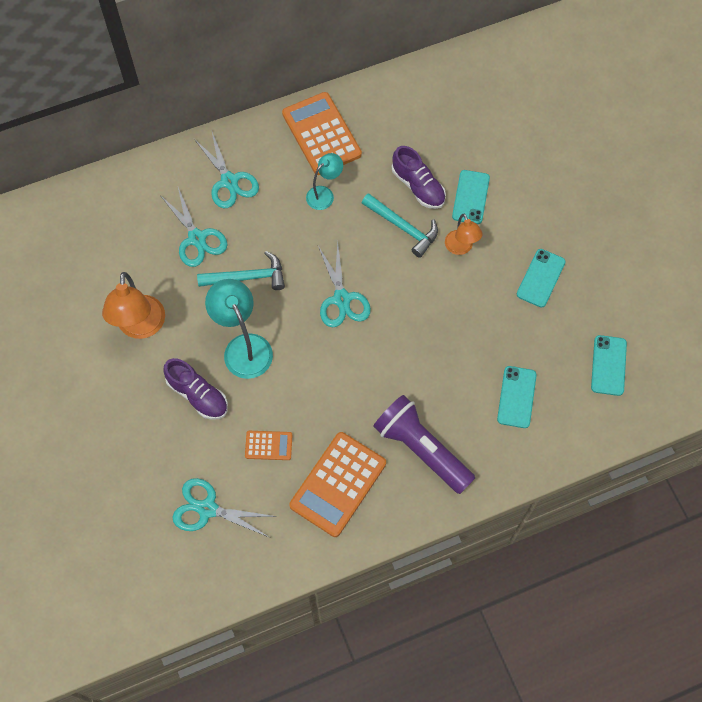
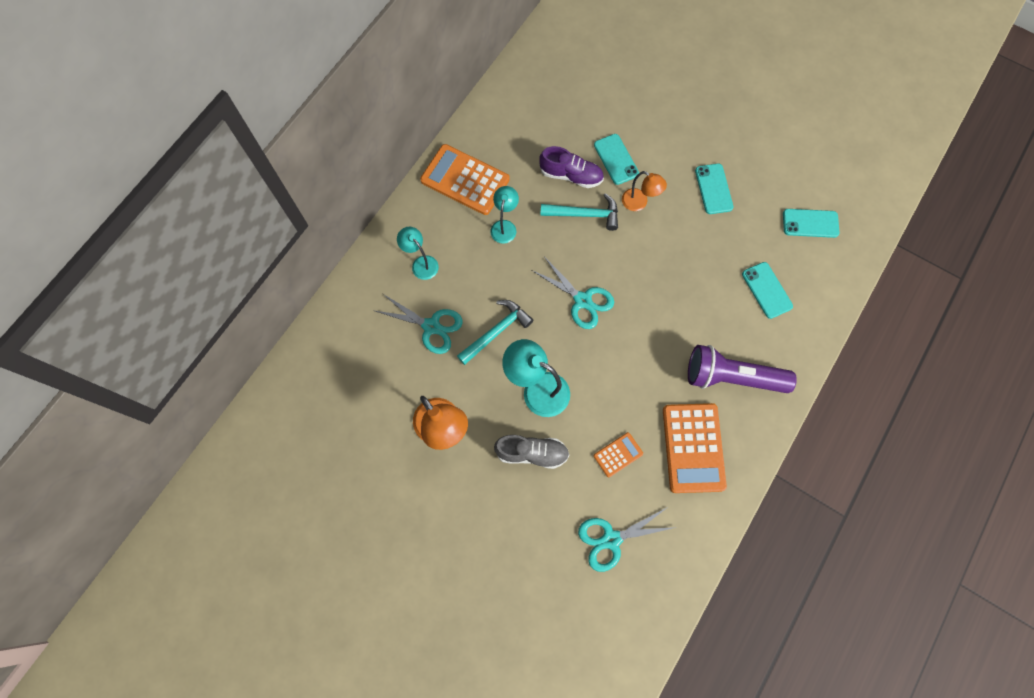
camera: 35 degrees left, 5 degrees up
purple shoe [163,358,228,420] -> grey shoe [494,435,569,469]
turquoise scissors [194,132,259,208] -> turquoise lamp [397,227,439,280]
turquoise phone [591,335,627,396] -> turquoise phone turned 60 degrees counterclockwise [783,209,840,238]

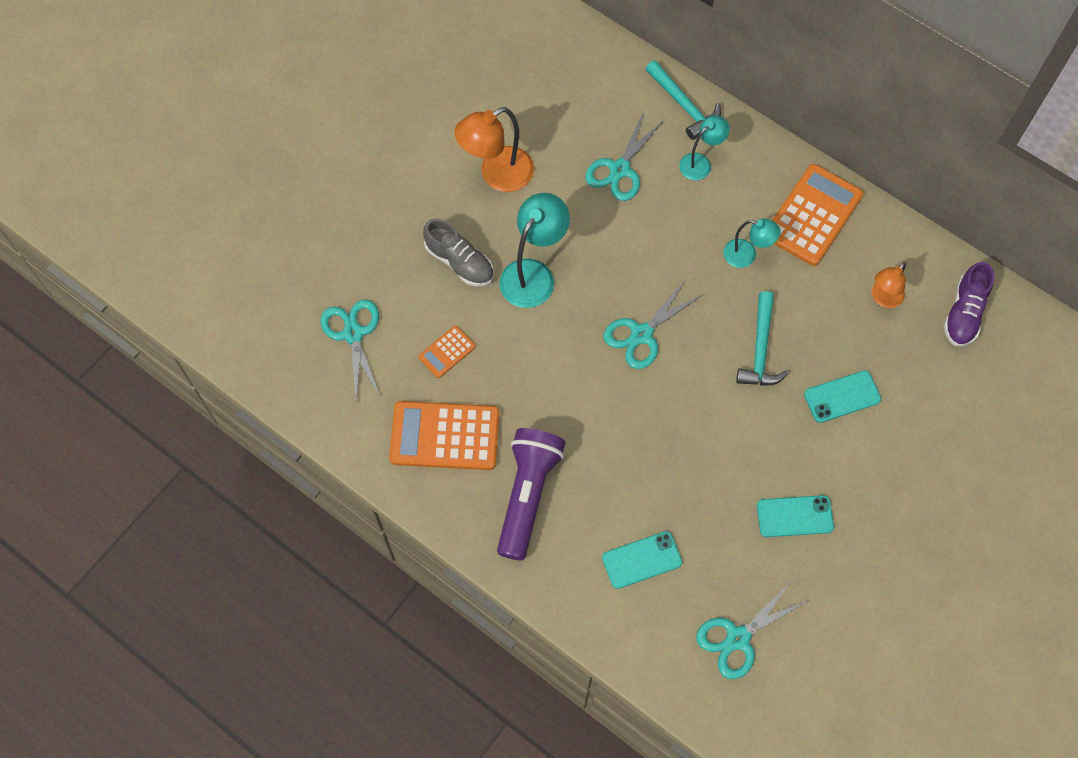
camera: 95 degrees right, 5 degrees down
turquoise hammer [457,300,533,365] -> turquoise hammer moved to [646,60,721,140]
grey shoe [494,435,569,469] -> grey shoe turned 60 degrees counterclockwise [423,219,493,287]
purple shoe [539,146,604,188] -> purple shoe moved to [944,262,994,347]
orange calculator [594,432,643,477] -> orange calculator turned 75 degrees clockwise [418,326,476,378]
orange lamp [622,171,667,211] -> orange lamp moved to [872,262,906,308]
turquoise phone [783,209,840,238] -> turquoise scissors [696,583,808,679]

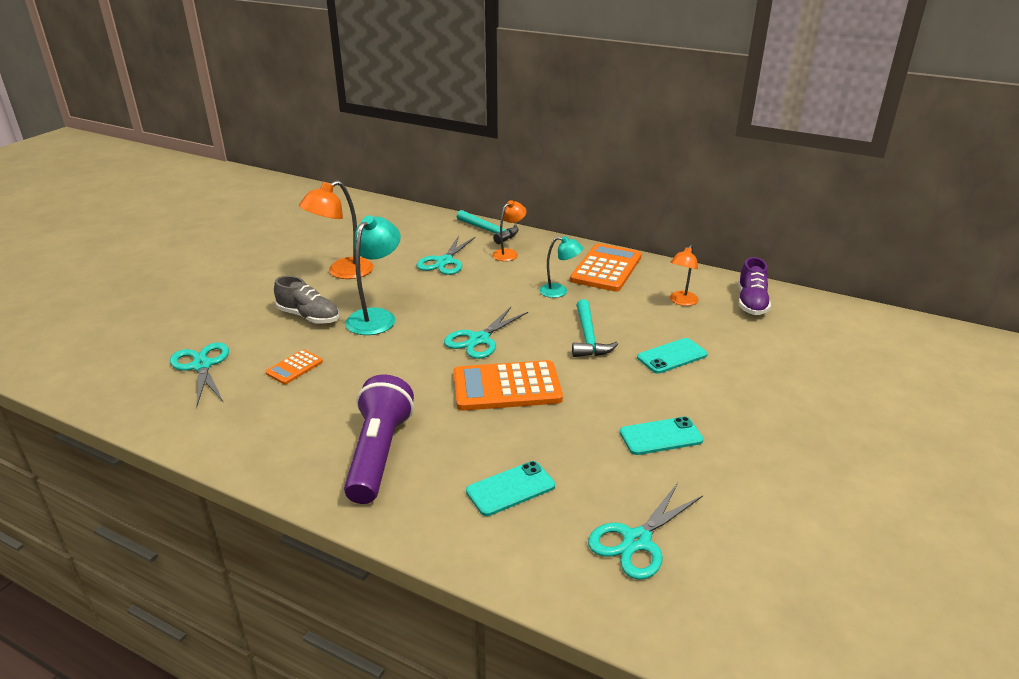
camera: 10 degrees left, 35 degrees down
orange calculator [389,401,500,470] -> orange calculator moved to [453,360,563,411]
turquoise lamp [679,115,730,180] -> orange lamp [492,200,527,261]

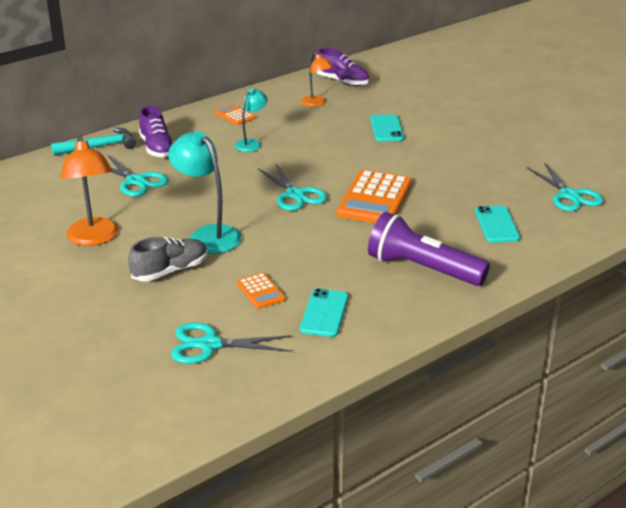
camera: 65 degrees left, 0 degrees up
orange lamp [492,200,527,261] -> purple shoe [139,106,174,157]
orange calculator [570,243,642,292] -> orange calculator [214,104,255,125], size x0.50
turquoise hammer [572,299,618,357] -> none
turquoise phone [620,417,704,455] -> turquoise phone moved to [300,288,348,337]

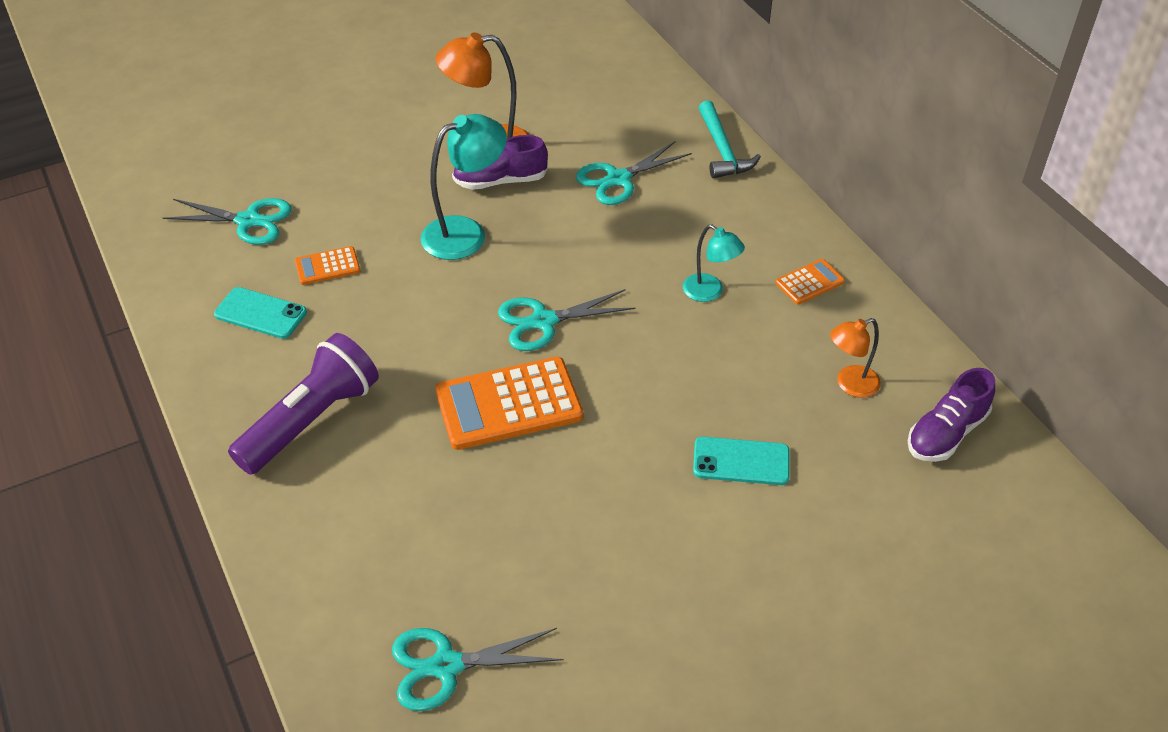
camera: 100 degrees right, 15 degrees up
grey shoe [128,237,208,281] -> none
purple shoe [139,106,174,157] -> purple shoe moved to [452,135,548,190]
turquoise scissors [171,322,291,364] -> turquoise scissors turned 90 degrees clockwise [163,198,292,245]
orange calculator [336,170,412,223] -> orange calculator turned 45 degrees counterclockwise [435,357,583,450]
turquoise phone [475,206,520,243] -> none

